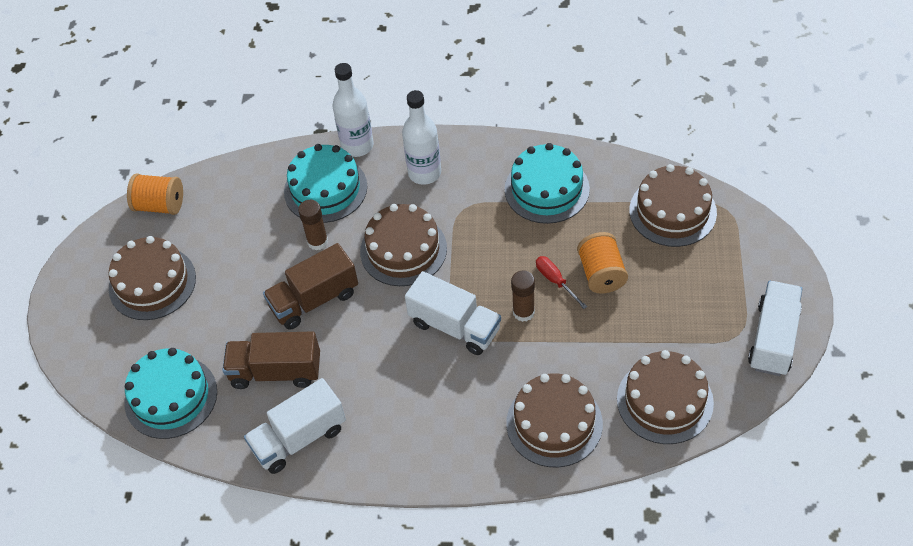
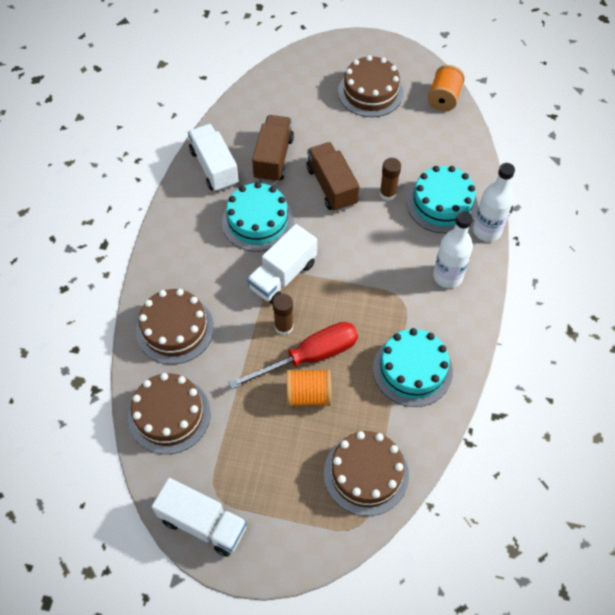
camera: 95 degrees right, 5 degrees up
turquoise cake [124,348,217,439] -> turquoise cake moved to [222,182,294,252]
brown cake [360,204,447,286] -> none
red screwdriver [536,256,587,309] -> red screwdriver [228,322,358,389], size x2.08

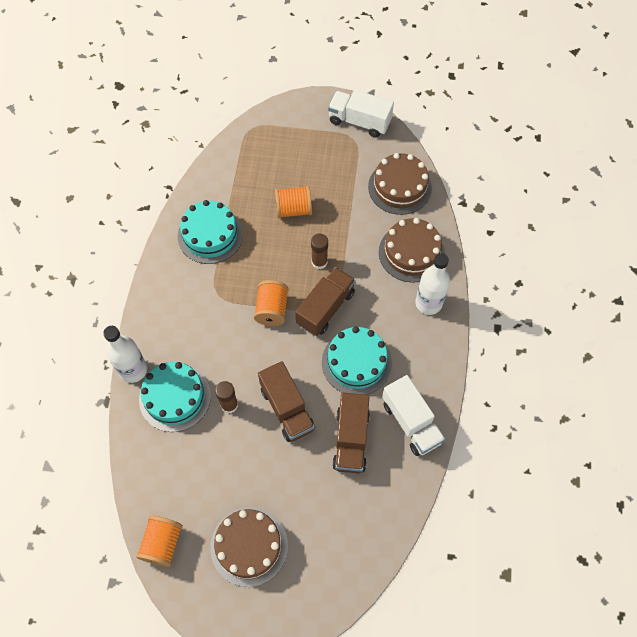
camera: 175 degrees right, 5 degrees up
red screwdriver [228,322,358,389] -> none
white truck [247,224,317,304] -> brown truck [295,267,356,336]
brown cake [324,431,409,516] -> none
white bottle [433,211,473,288] -> white bottle moved to [415,253,450,315]
none -> orange spool [254,280,289,326]

